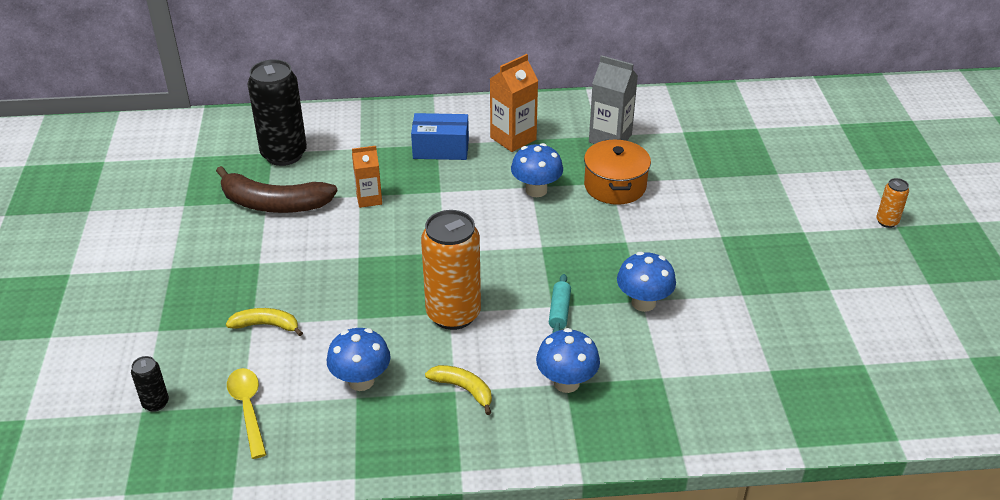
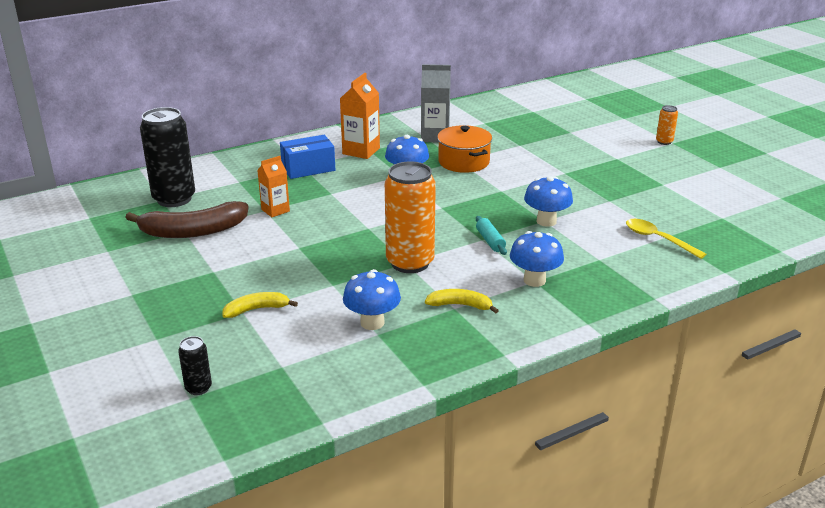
camera: 25 degrees left, 10 degrees down
yellow spoon [227,368,267,459] -> yellow spoon moved to [626,219,706,259]

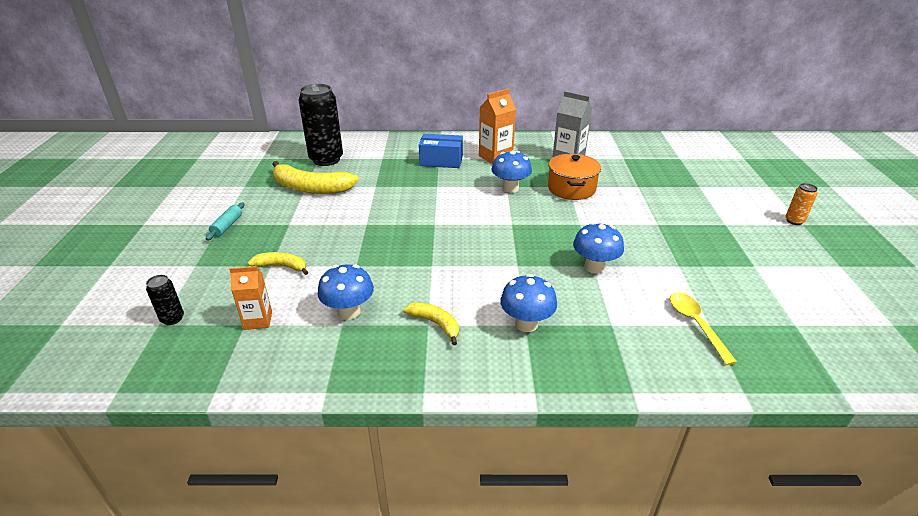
camera: 30 degrees right, 5 degrees up
brown banana [125,201,248,238] -> yellow banana [272,161,359,194]
orange carton [257,156,290,217] -> orange carton moved to [229,266,272,330]
orange can [385,161,436,273] -> none
turquoise rolling pin [476,216,507,255] -> turquoise rolling pin moved to [206,203,244,240]

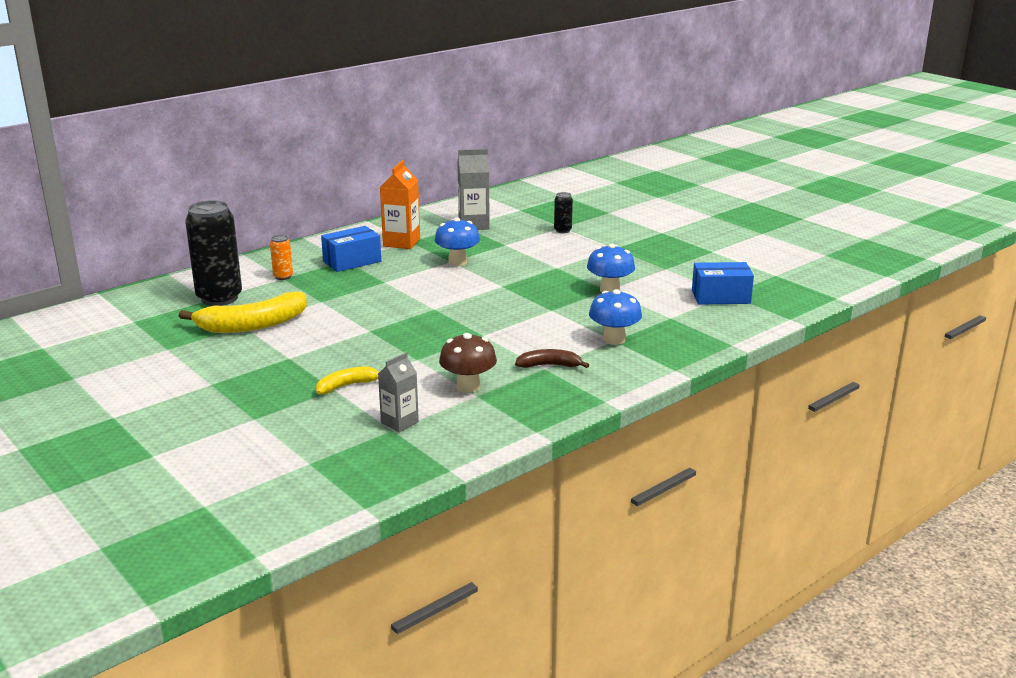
camera: 40 degrees left, 10 degrees down
black can [146,275,184,325] -> black can moved to [554,192,573,233]
turquoise rolling pin [206,203,244,240] -> none
orange carton [229,266,272,330] -> grey carton [378,352,419,432]
blue mushroom [318,264,374,320] -> brown mushroom [439,333,497,393]
yellow banana [403,302,459,345] -> brown banana [515,349,589,368]
orange pot [548,154,601,200] -> none
yellow spoon [670,292,737,365] -> blue box [692,262,754,305]
orange can [785,183,818,225] -> orange can moved to [270,235,293,280]

